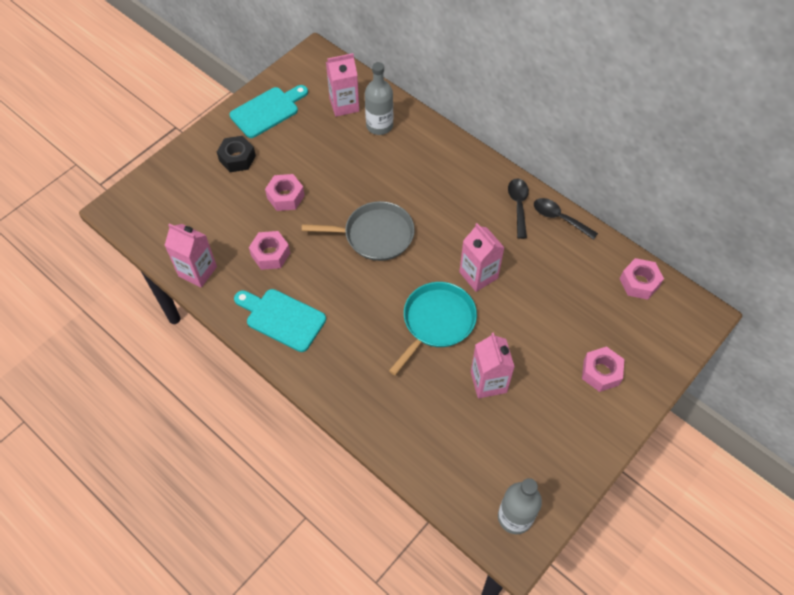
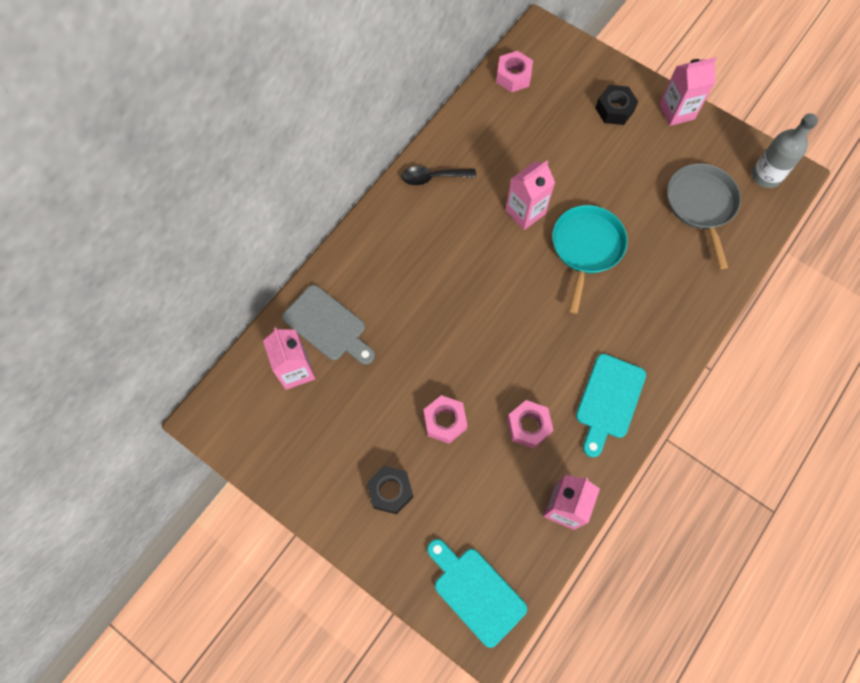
camera: 95 degrees left, 10 degrees up
turquoise cutting board [230,85,308,138] -> turquoise cutting board moved to [427,539,527,648]
grey pan [302,201,415,261] -> grey pan moved to [667,163,741,269]
grey bottle [365,62,393,135] -> grey cutting board [282,285,375,365]
turquoise pan [389,282,477,375] -> turquoise pan turned 75 degrees clockwise [552,205,628,314]
pink carton [471,332,515,398] -> pink carton moved to [659,57,717,126]
black spoon [534,198,598,240] -> none
pink nut [582,346,624,392] -> black nut [595,85,638,125]

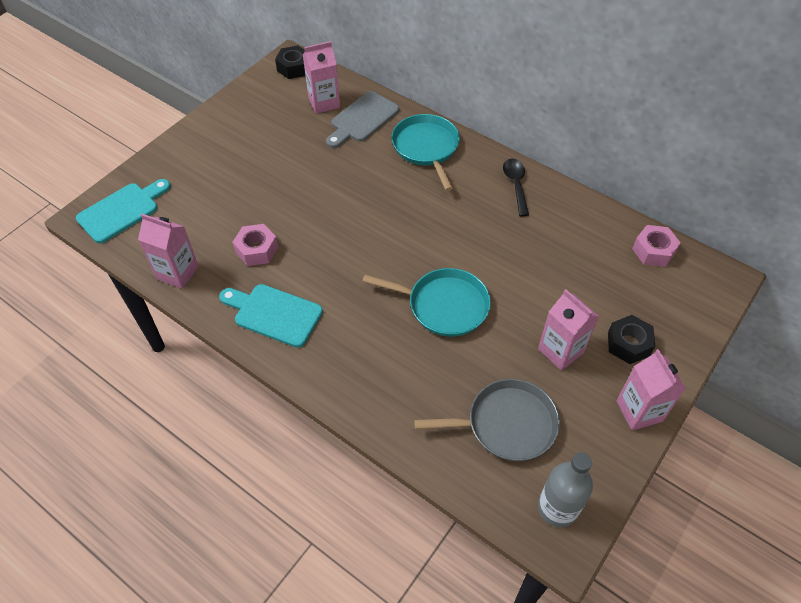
camera: 90 degrees right, 15 degrees down
black nut [367,466,413,514] -> black nut moved to [275,46,305,79]
pink nut [424,395,467,444] -> none
pink carton [505,160,555,230] -> pink carton moved to [538,289,599,371]
none -> turquoise pan [391,114,460,191]

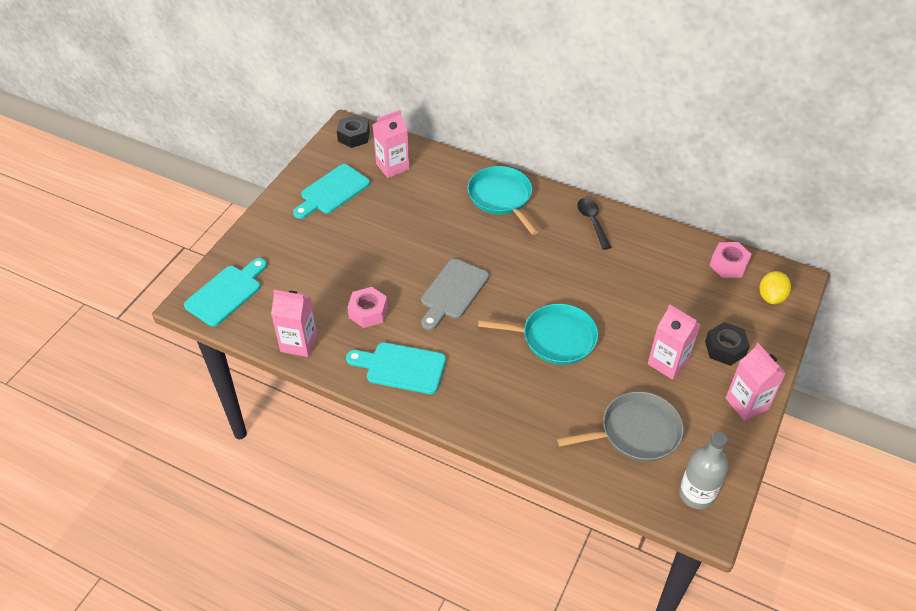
camera: 10 degrees left, 5 degrees down
grey cutting board [326,91,400,148] -> grey cutting board moved to [421,259,489,330]
none -> turquoise cutting board [293,164,370,219]
none -> yellow lemon [760,271,791,304]

